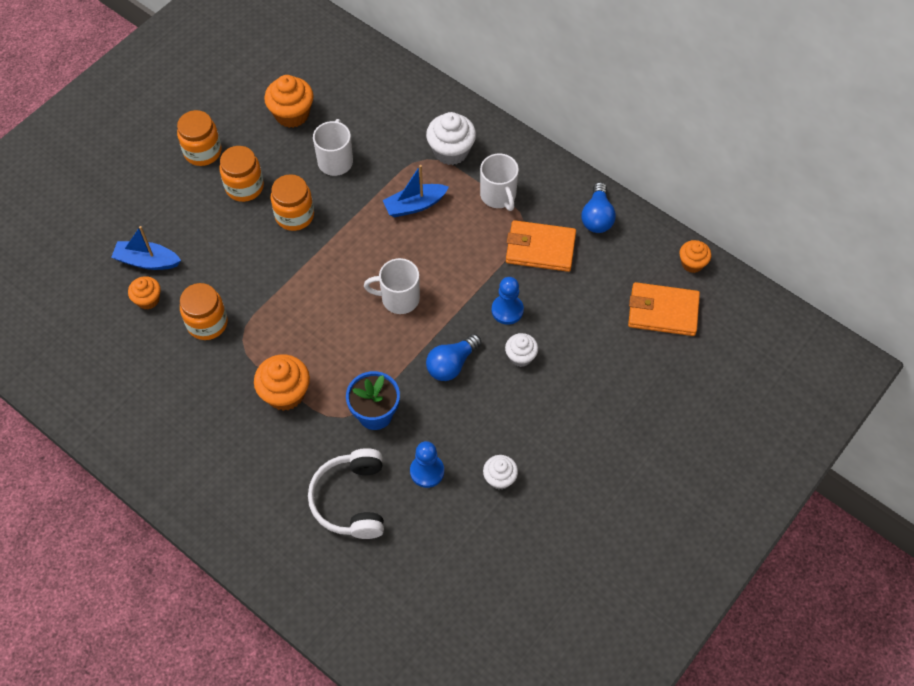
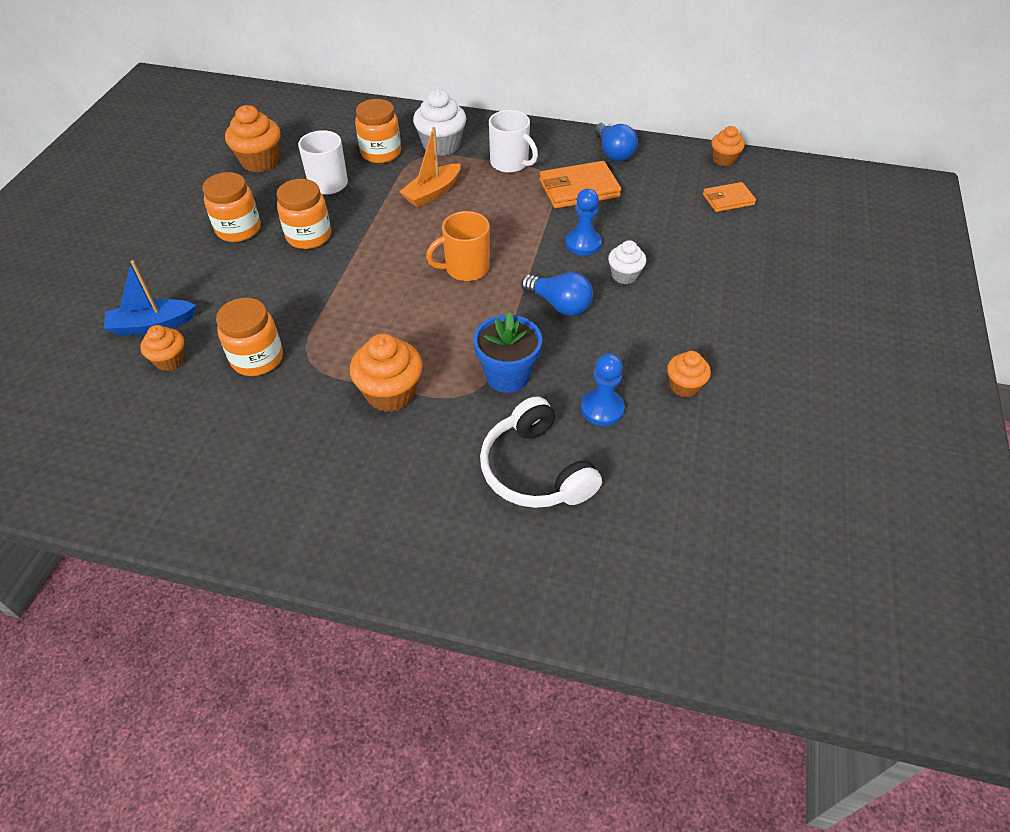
camera: 25 degrees left, 10 degrees down
orange jar [177,110,222,166] -> orange jar moved to [355,99,401,163]
white mug [364,258,420,314] -> orange mug [426,211,490,281]
blue boat [383,165,449,217] -> orange boat [399,127,461,207]
blue light bulb [426,334,481,381] -> blue light bulb turned 75 degrees counterclockwise [521,272,593,316]
white cupcake [483,455,518,490] -> orange cupcake [667,351,711,397]
orange wallet [628,282,700,336] -> orange wallet [703,182,756,212], size x0.61

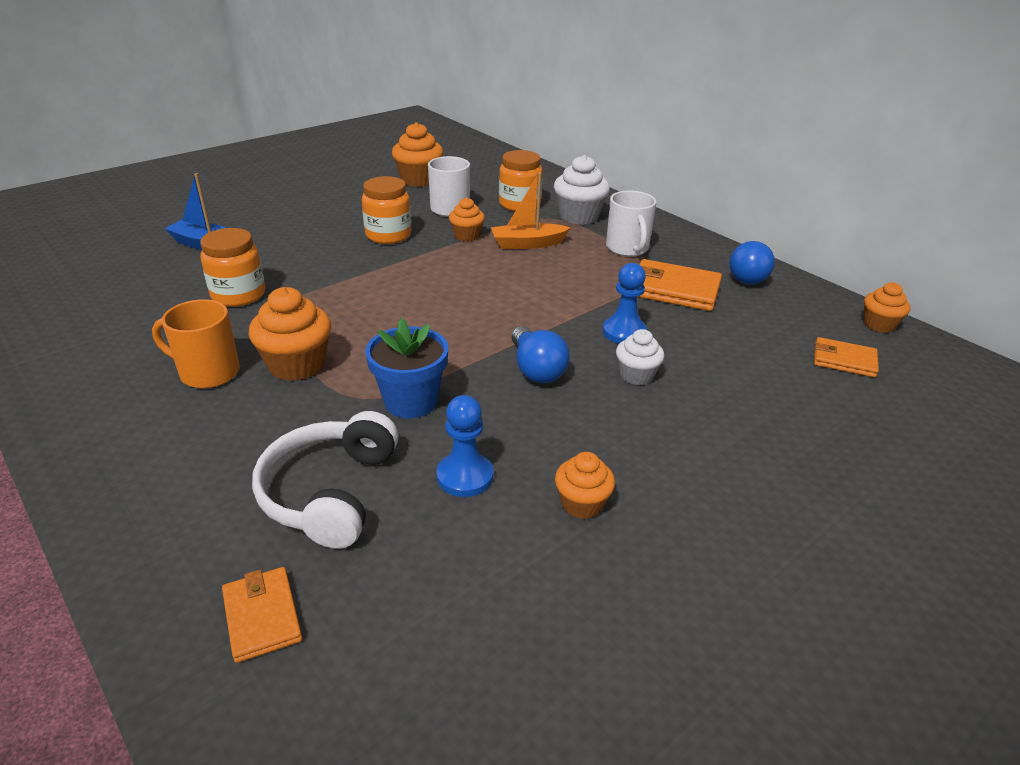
camera: 35 degrees right, 15 degrees down
orange cupcake [140,325,185,371] -> orange cupcake moved to [449,198,485,242]
orange jar [203,172,261,242] -> none
orange mug [426,211,490,281] -> orange mug moved to [152,299,240,388]
none -> orange wallet [222,567,302,663]

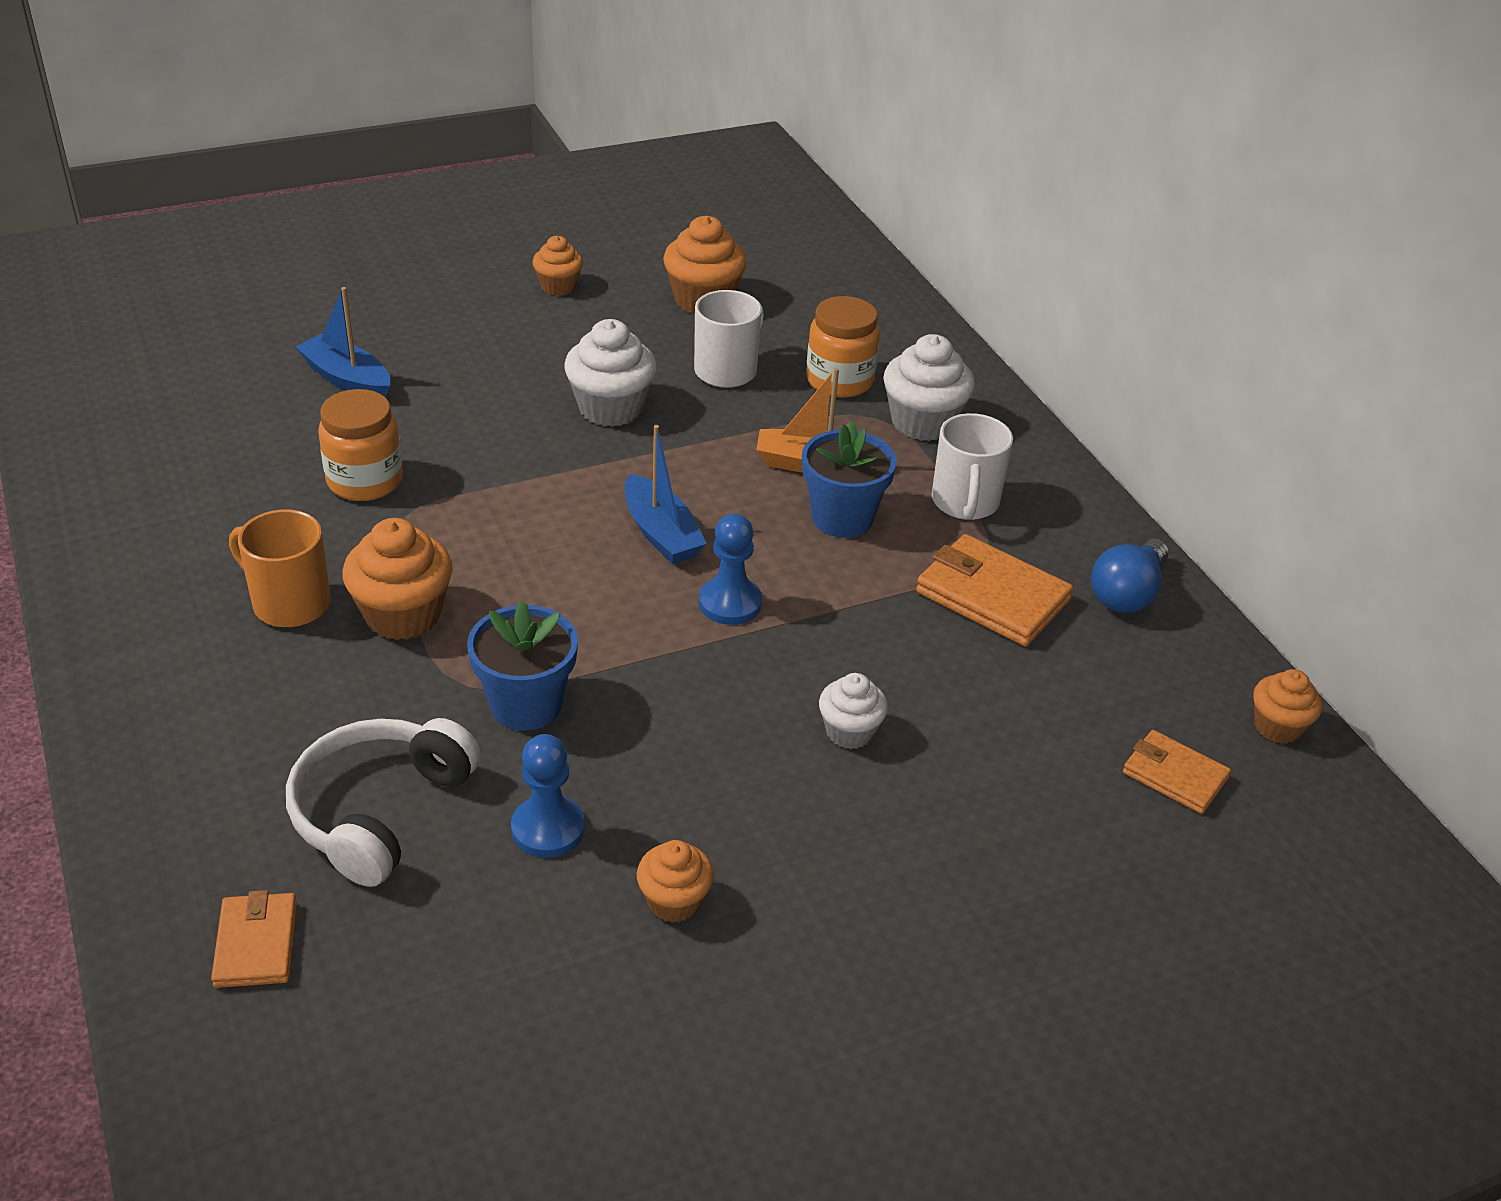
camera: 15 degrees right, 5 degrees up
orange jar [362,176,411,244] -> white cupcake [564,319,657,427]
orange cupcake [449,198,485,242] -> orange cupcake moved to [532,236,583,296]
blue light bulb [511,326,570,383] -> none
blue pawn [602,263,647,344] -> blue pawn moved to [699,514,762,625]
none -> blue boat [625,425,707,564]
none -> blue flower pot [802,421,897,538]

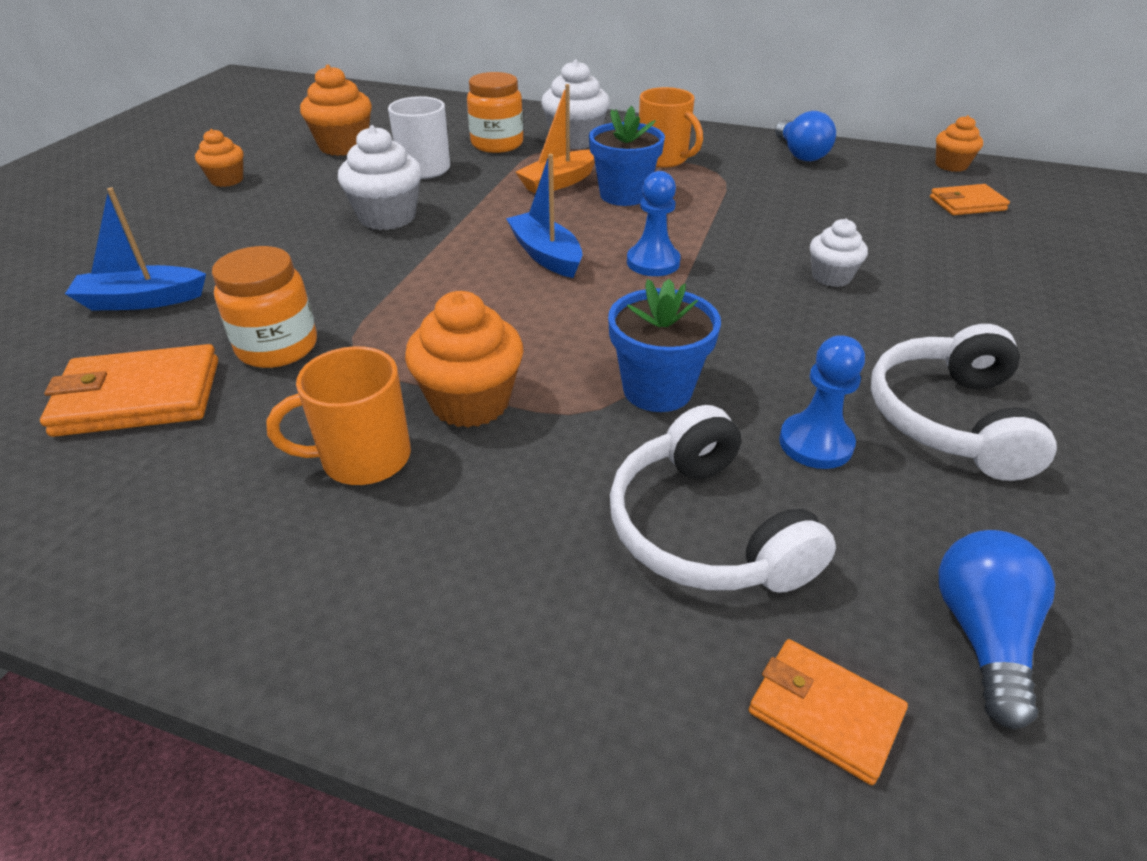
camera: 45 degrees left, 0 degrees up
blue boat [625,425,707,564] -> blue boat turned 135 degrees counterclockwise [506,154,583,278]
orange cupcake [637,840,714,923] -> white headphones [871,324,1057,481]
orange wallet [916,534,1073,646] -> orange wallet moved to [40,344,218,437]
white mug [932,413,1013,520] -> orange mug [639,87,703,168]
none -> blue light bulb [939,530,1055,730]

